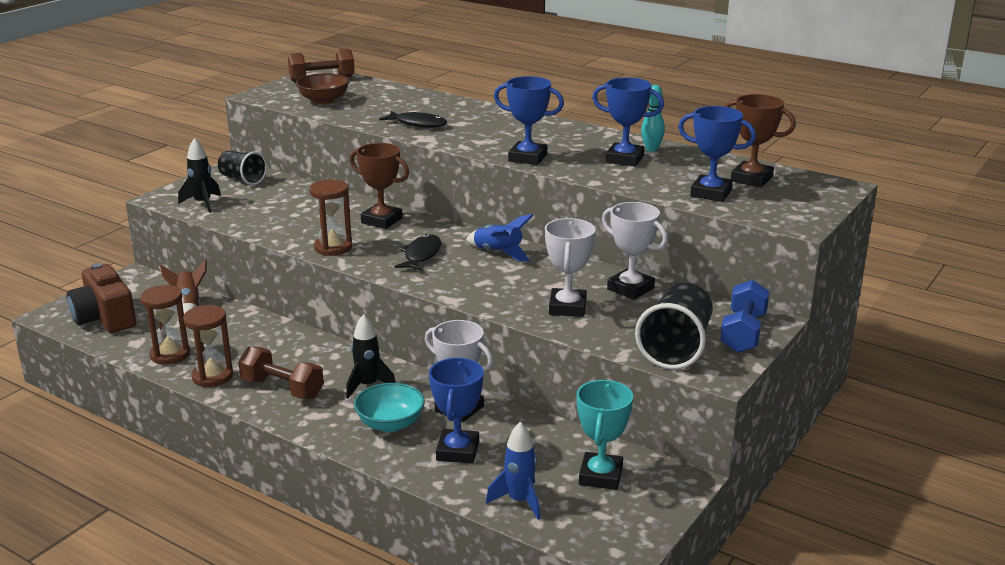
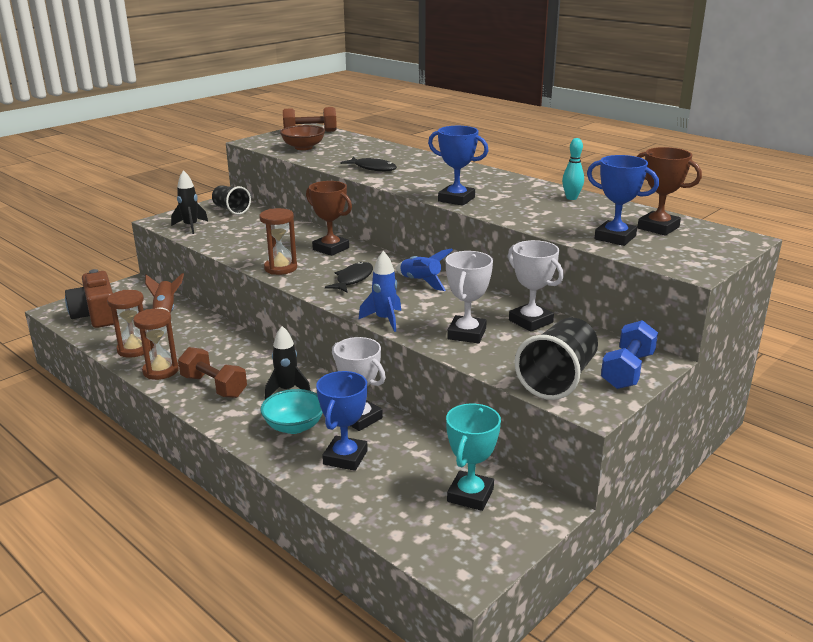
camera: 10 degrees right, 0 degrees up
blue rocket [486,422,541,520] -> blue rocket moved to [358,251,401,332]
blue trophy [592,77,664,167] -> none

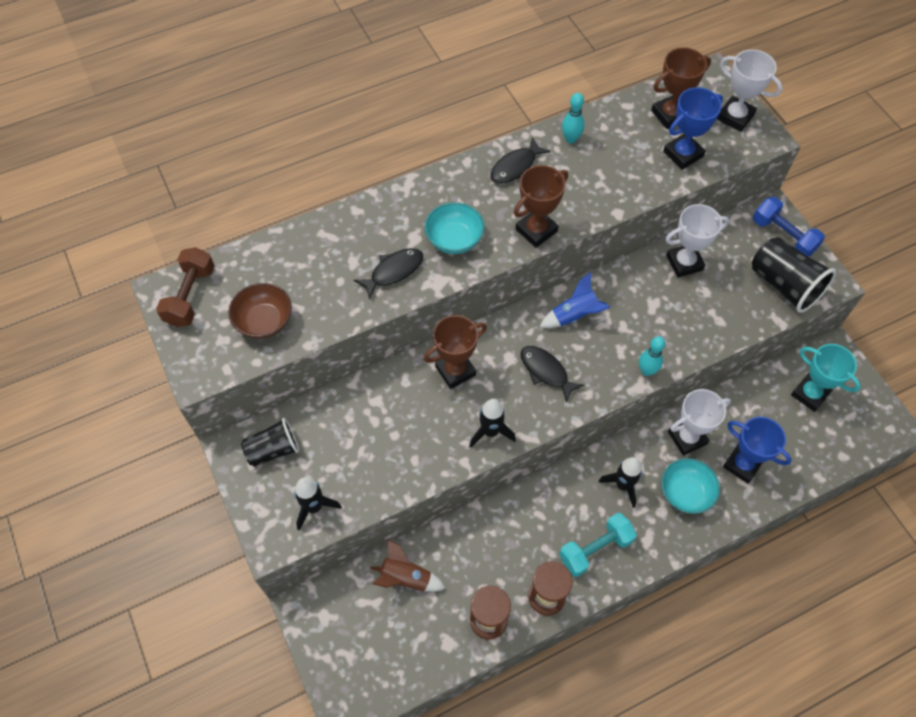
camera: 70 degrees left, 35 degrees up
brown camera [65,269,114,328] -> none
brown dumbbell [178,347,247,398] -> turquoise dumbbell [559,513,637,577]
brown hourglass [259,208,297,275] -> black rocket [470,399,516,447]
blue rocket [358,251,401,332] -> turquoise bowling pin [639,336,665,376]
blue trophy [428,126,488,206] -> brown trophy [513,165,568,248]
white trophy [445,251,493,343] -> white trophy moved to [717,50,782,132]
none -> turquoise bowl [425,202,485,254]
none -> black fish [491,137,551,183]

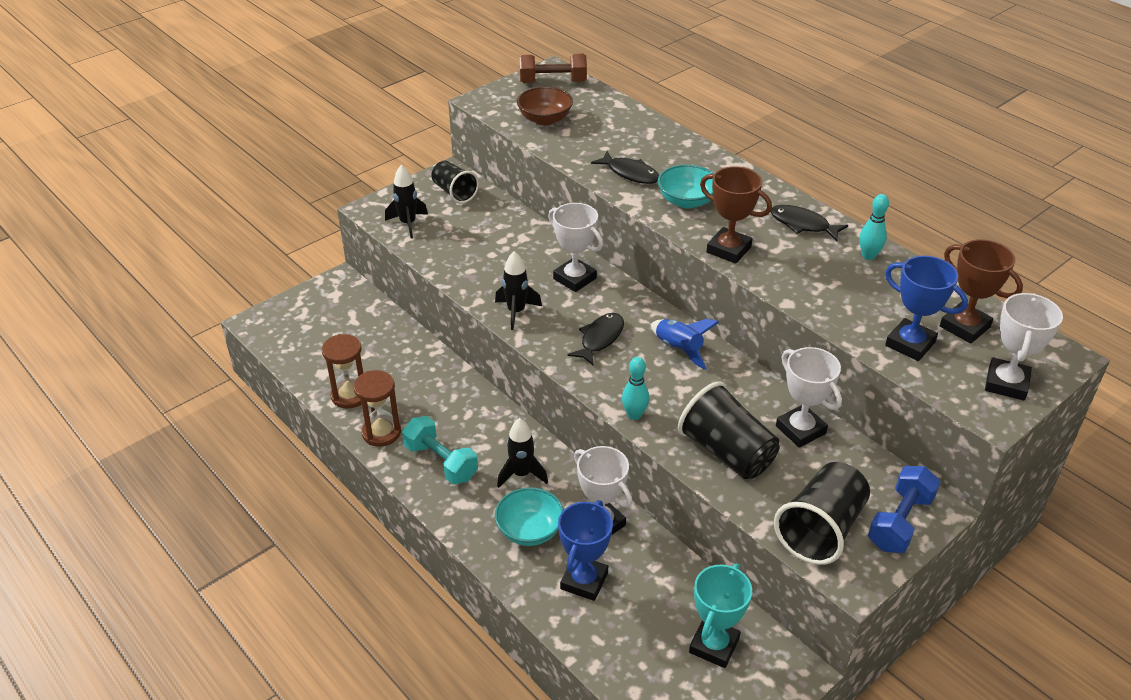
camera: 75 degrees right, 20 degrees down
brown rocket [370,539,445,591] -> none
brown trophy [424,315,487,389] -> white trophy [548,203,603,292]
none -> black cup [678,381,780,479]

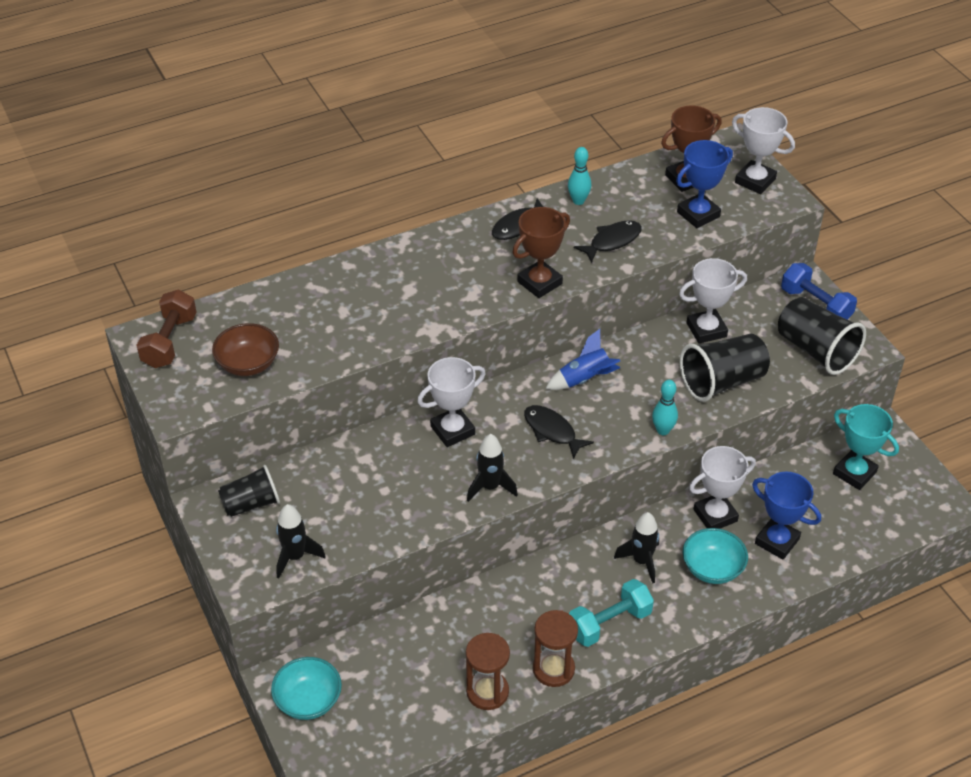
camera: 75 degrees left, 5 degrees up
black fish [591,151,659,184] -> black fish moved to [574,220,642,263]
turquoise bowl [658,165,714,208] -> turquoise bowl moved to [271,657,342,720]

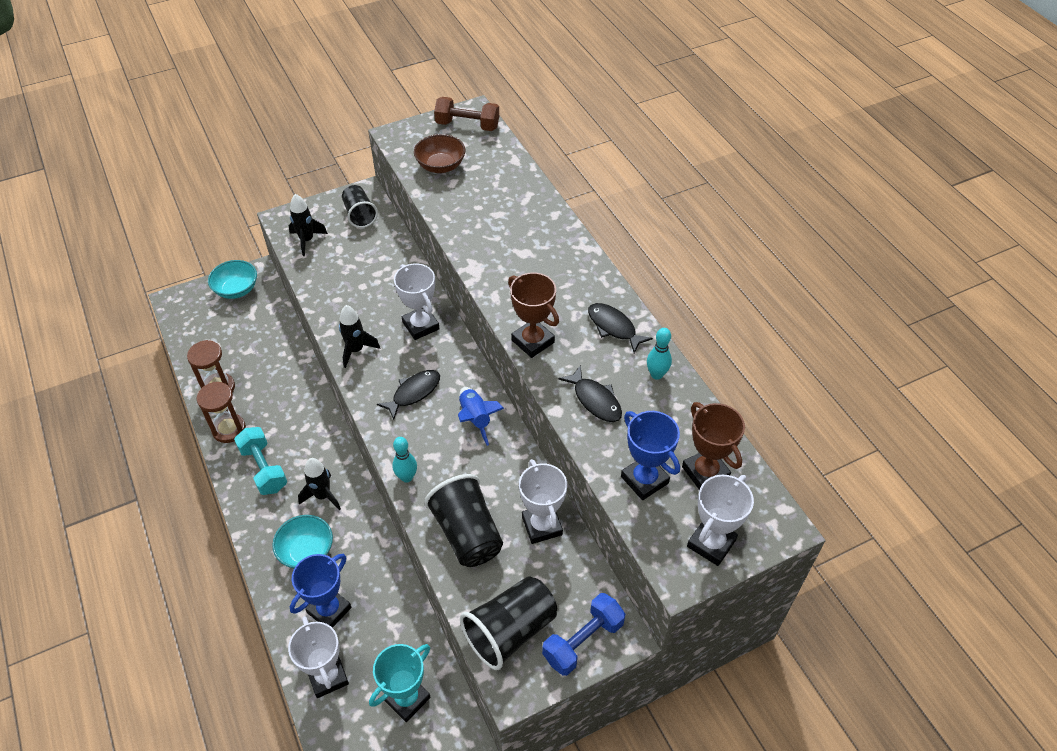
camera: 90 degrees right, 5 degrees up
white trophy [689,446,756,529] -> white trophy moved to [288,616,349,698]

